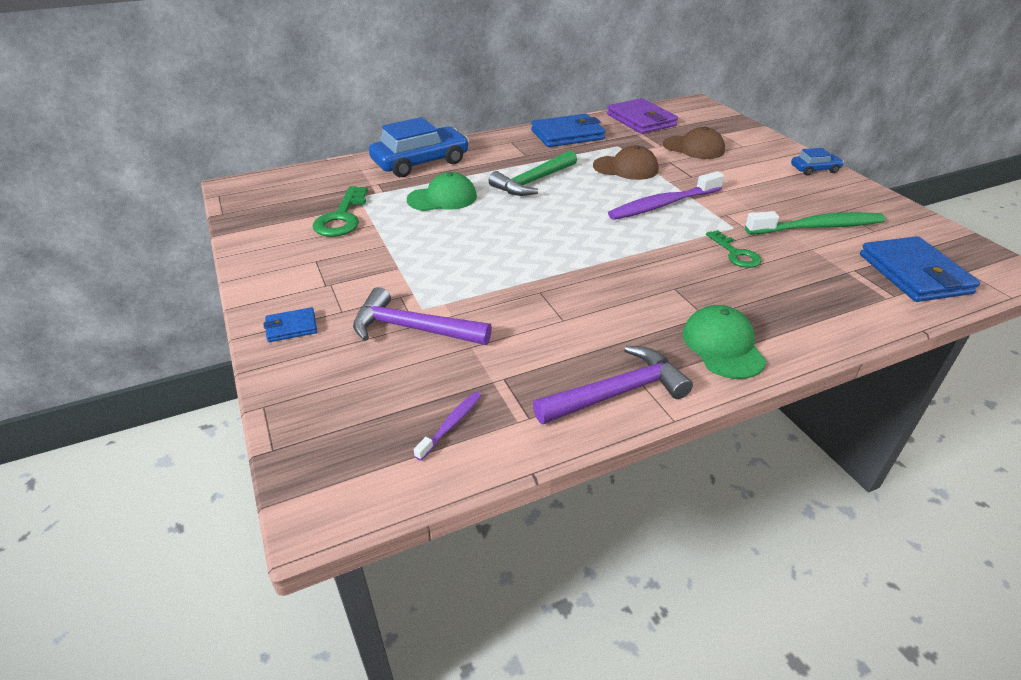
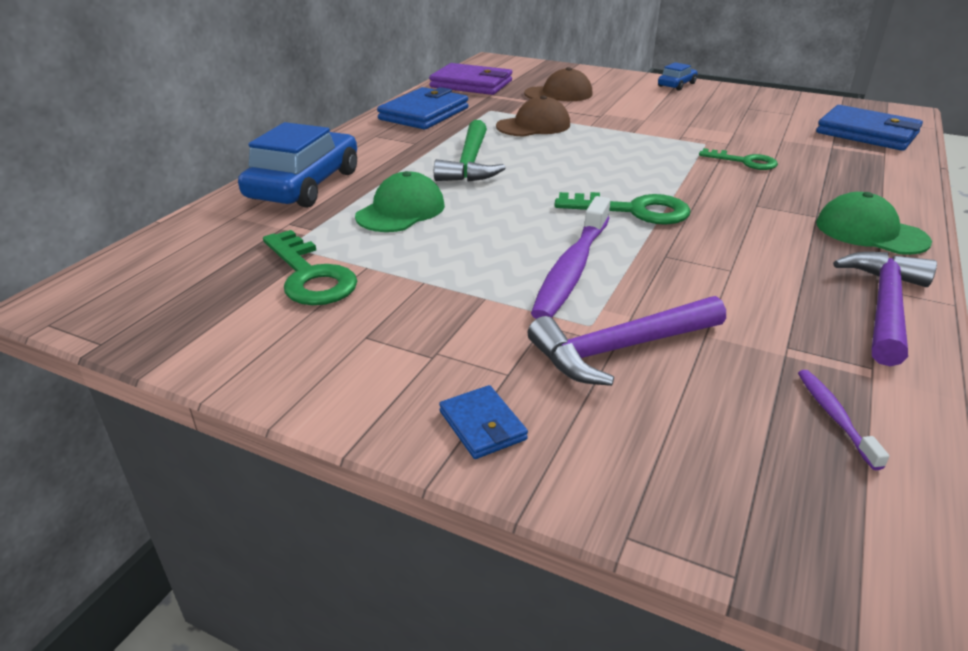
camera: 40 degrees left, 5 degrees down
blue wallet [264,307,317,342] -> blue wallet turned 60 degrees counterclockwise [439,385,528,459]
purple toothbrush [608,171,724,220] -> purple toothbrush moved to [531,196,610,319]
green toothbrush [745,211,885,234] -> none
none -> green key [555,192,691,225]

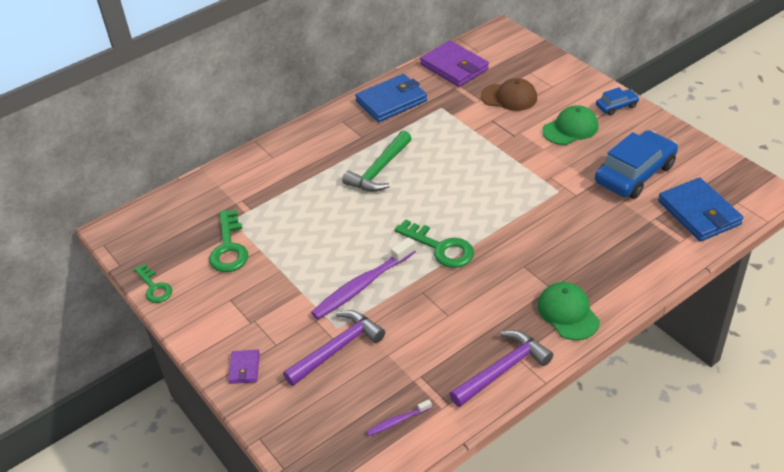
camera: 30 degrees right, 10 degrees up
blue car [238,122,357,208] -> blue car moved to [595,130,678,199]
green cap [355,171,445,232] -> green cap moved to [542,105,598,145]
blue wallet [439,385,528,459] -> purple wallet [228,350,260,384]
brown cap [496,95,570,137] -> none
purple hammer [527,296,726,386] -> purple hammer turned 135 degrees clockwise [283,310,385,386]
green key [699,148,778,170] -> green key moved to [134,264,172,303]
purple toothbrush [798,370,890,470] -> purple toothbrush turned 135 degrees counterclockwise [366,400,432,436]

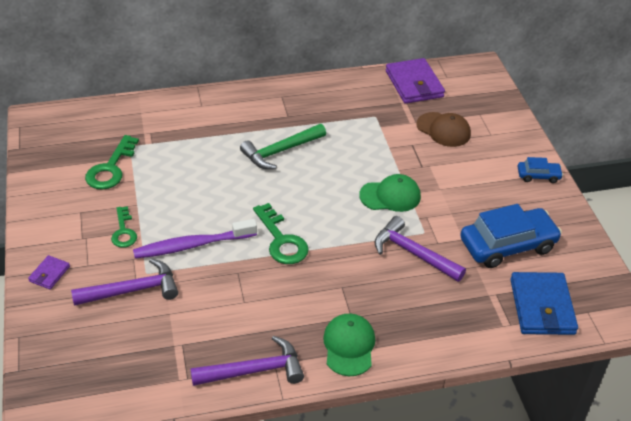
camera: 20 degrees right, 0 degrees up
green key [134,264,172,303] -> green key moved to [111,206,137,248]
blue wallet [355,74,427,122] -> none
purple toothbrush [366,400,432,436] -> none
green cap [542,105,598,145] -> green cap moved to [359,174,421,212]
none -> purple hammer [374,216,466,282]

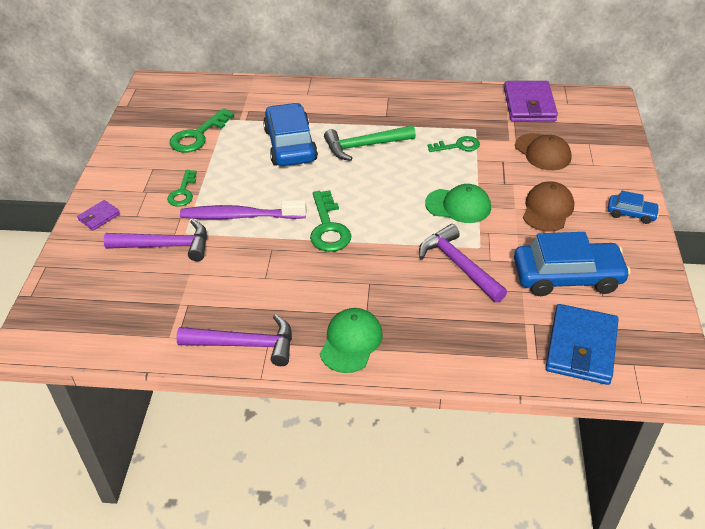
camera: 20 degrees right, 0 degrees up
none -> blue car [263,103,318,166]
none -> green key [428,136,480,152]
none -> brown cap [523,181,574,232]

